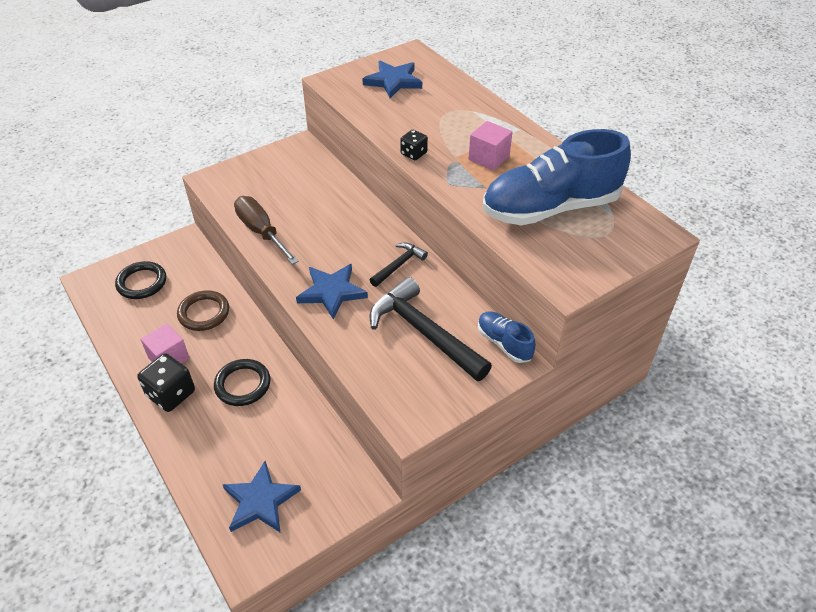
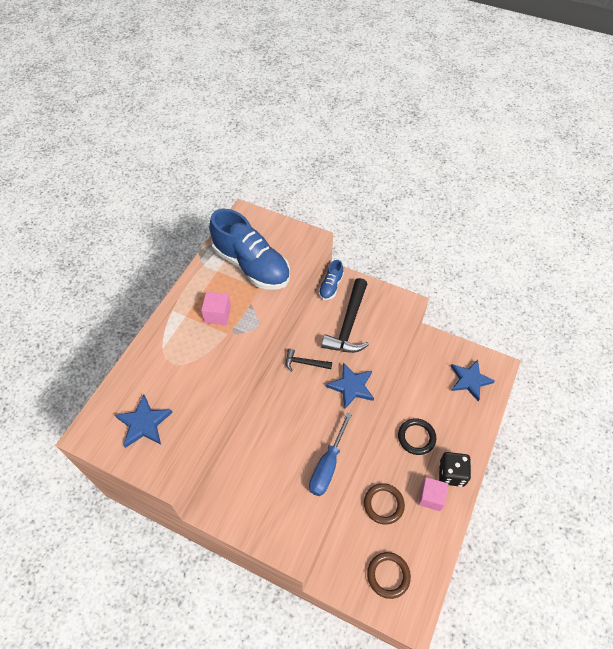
camera: 120 degrees left, 10 degrees up
black ring [115,261,166,299] -> brown ring [367,552,411,599]
brown screwdriver [234,196,299,265] -> blue screwdriver [309,413,352,496]
black dice [400,130,428,160] -> none

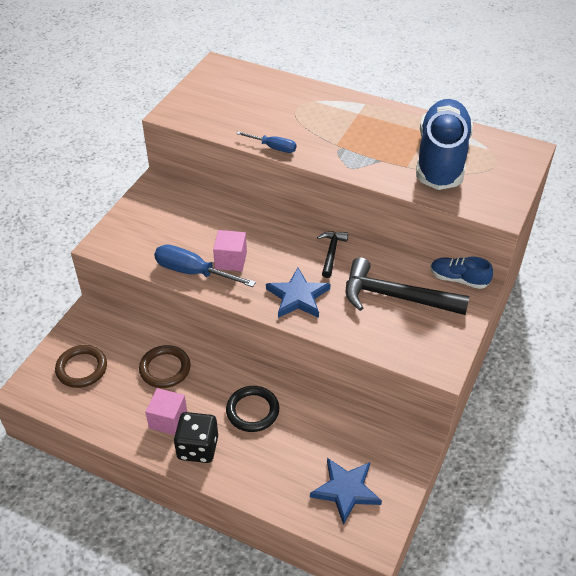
camera: 90 degrees right, 10 degrees down
blue star [115,395,173,448] -> none
pink cube [201,292,231,325] -> pink cube moved to [213,230,247,271]
blue shoe [209,209,290,290] -> blue shoe turned 150 degrees clockwise [416,99,473,190]
none -> blue screwdriver [236,131,296,153]

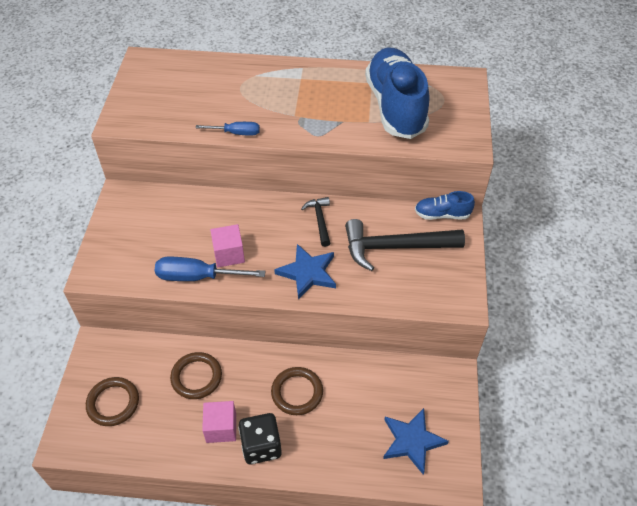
camera: 20 degrees left, 5 degrees up
black ring [226,386,279,432] -> brown ring [271,367,323,415]

